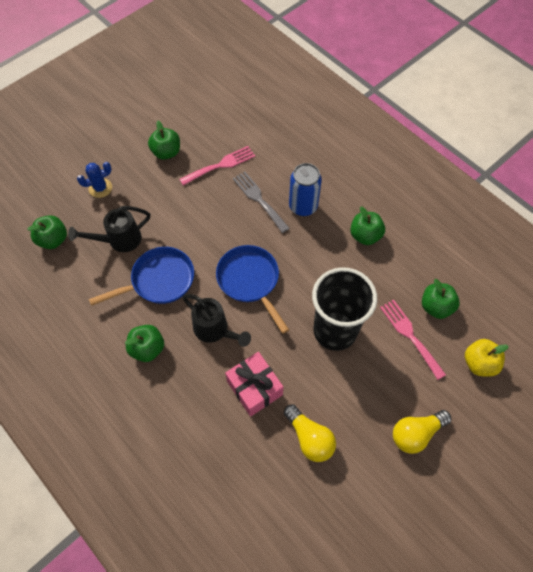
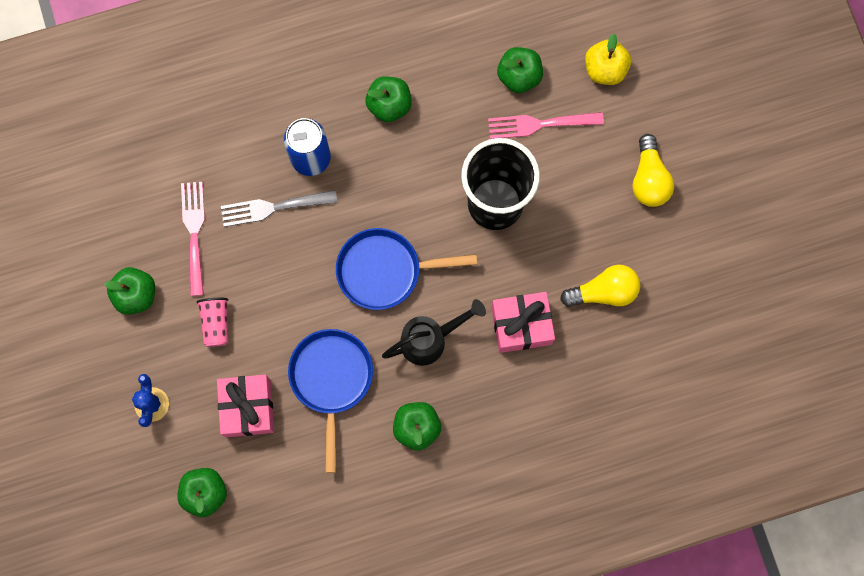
camera: 65 degrees left, 15 degrees up
black watering can [68,206,150,252] -> pink gift [217,375,274,437]
none -> pink cup [197,298,229,347]

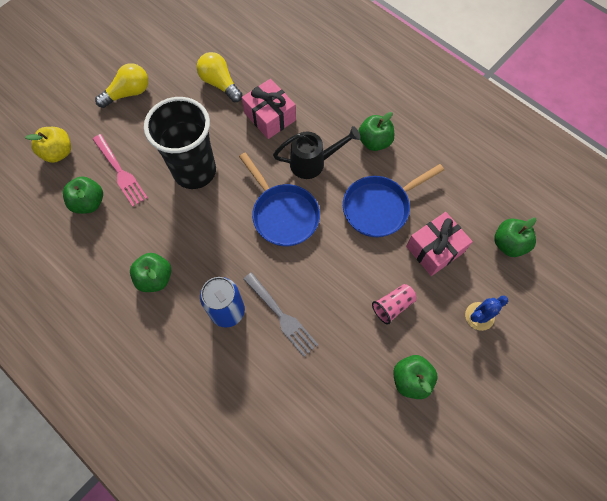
camera: 120 degrees left, 10 degrees down
pink fork [181,182,205,296] -> none
black watering can [382,299,486,366] -> black watering can turned 135 degrees clockwise [273,126,361,179]

